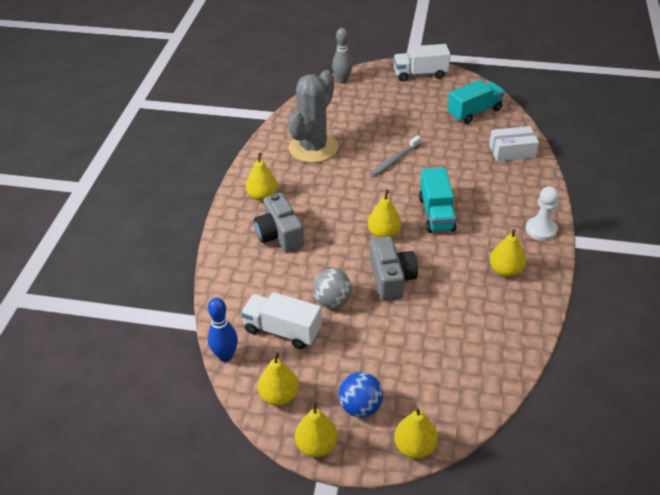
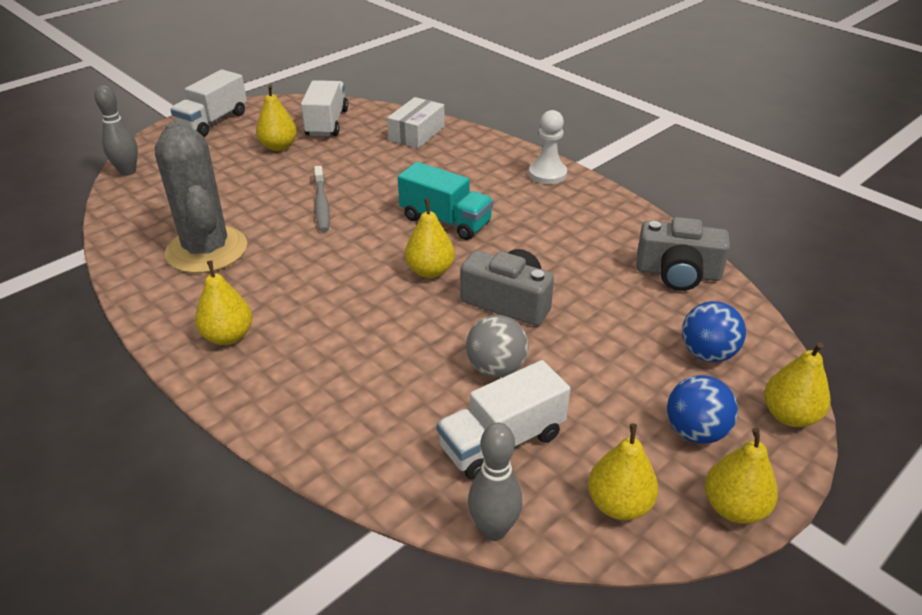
camera: 55 degrees left, 5 degrees down
blue bowling pin [208,298,238,362] -> grey bowling pin [468,423,522,541]
grey camera [254,193,304,252] -> grey camera moved to [636,217,730,291]
turquoise truck [447,80,505,124] -> white truck [301,80,348,136]
yellow pear [490,229,526,277] -> yellow pear moved to [256,85,297,151]
none -> blue ball [682,301,746,362]

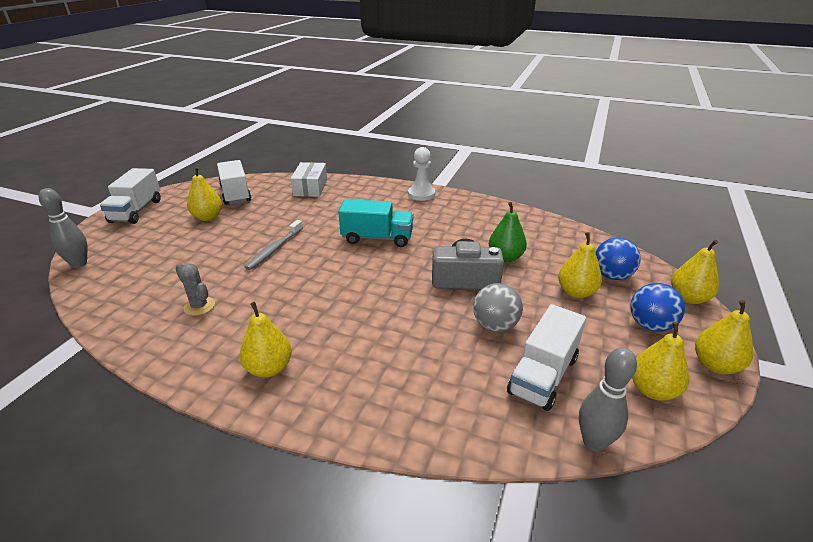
camera: 25 degrees left, 5 degrees down
grey cactus [155,122,247,273] -> grey cactus [175,263,215,316], size x0.42
grey toothbrush [314,166,330,232] -> grey toothbrush turned 60 degrees clockwise [245,220,303,270]
yellow pear [405,199,455,278] -> yellow pear moved to [558,232,602,298]
grey camera [636,217,730,291] -> none
none -> green pear [489,202,527,262]

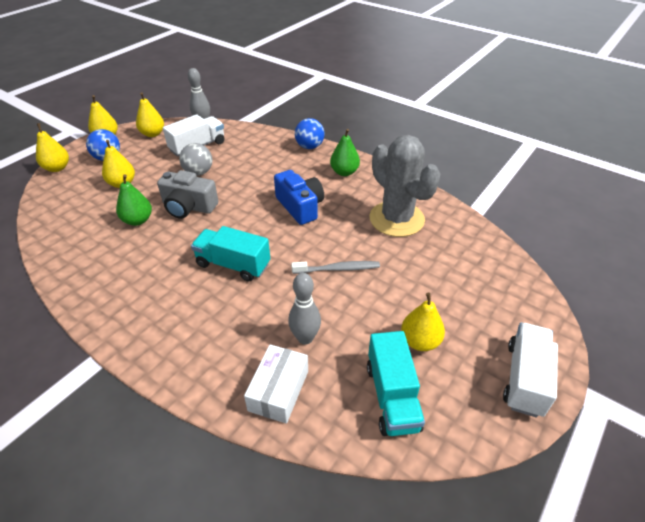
camera: 165 degrees left, 10 degrees up
grey bowling pin [39,188,87,268] -> grey bowling pin moved to [288,273,321,345]
grey cactus [175,263,215,316] -> grey cactus [370,135,440,237], size x2.38
white truck [217,160,252,205] -> turquoise truck [367,331,425,436]
yellow pear [239,302,292,378] -> green pear [330,129,360,176]
grey toothbrush [245,220,303,270] -> grey toothbrush turned 45 degrees clockwise [291,261,380,274]
white pawn [408,147,435,201] -> none
blue ball [595,237,641,280] -> blue ball moved to [295,118,325,149]
none -> blue camera [274,170,324,225]

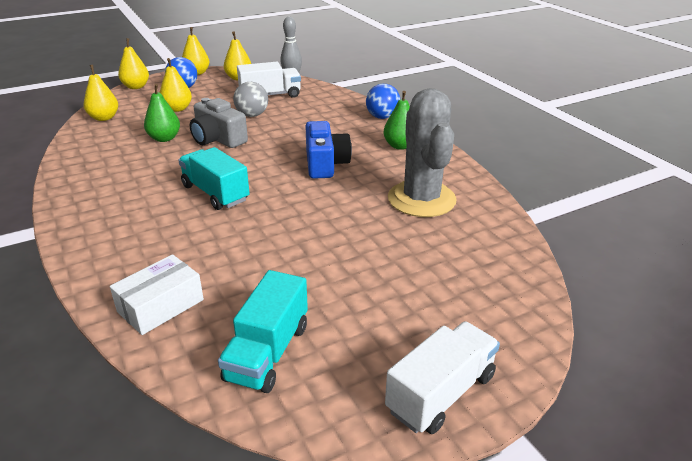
camera: 25 degrees right, 10 degrees down
grey bowling pin [288,273,321,345] -> none
grey toothbrush [291,261,380,274] -> none
yellow pear [401,293,445,351] -> yellow pear moved to [84,65,118,121]

